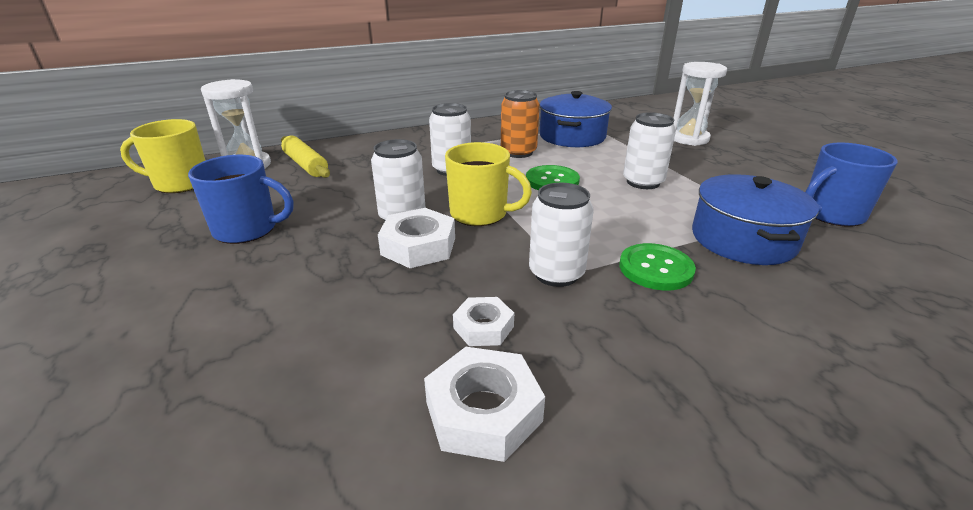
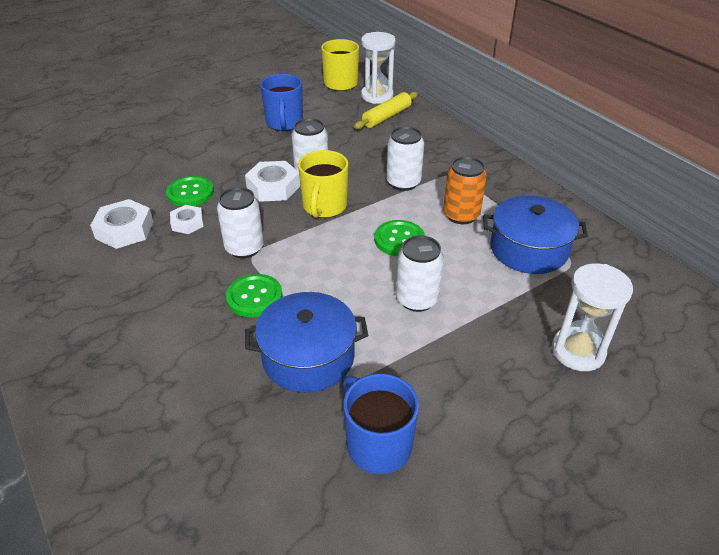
camera: 80 degrees right, 10 degrees up
none -> green button [166,176,214,207]

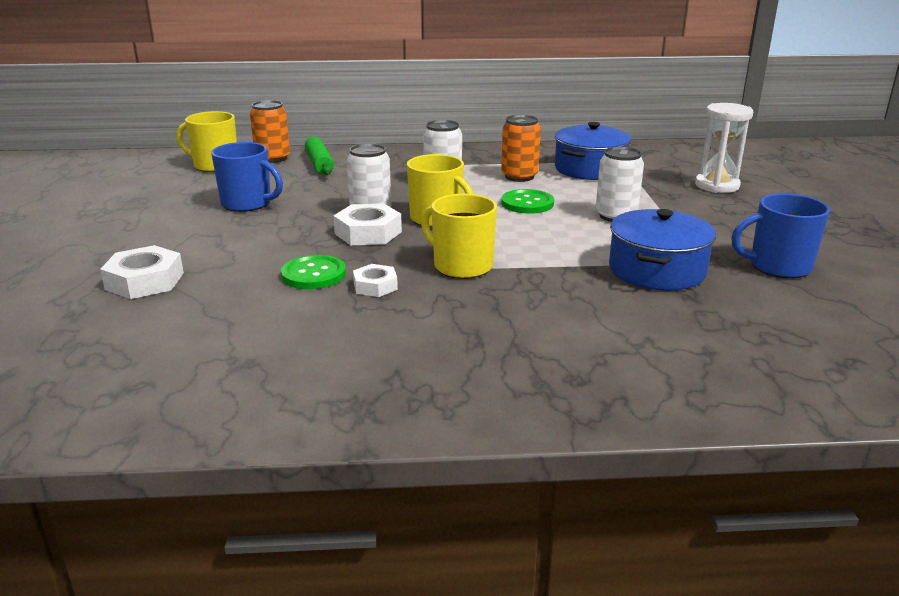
camera: 60 degrees left, 15 degrees down
white nut [90,199,154,249] -> white nut moved to [100,245,184,299]
white can [217,187,264,258] -> yellow mug [421,194,497,279]
green button [226,274,283,317] -> none
yellow rolling pin [354,92,418,129] -> green rolling pin [305,137,334,175]
white hourglass [361,32,396,104] -> orange can [250,100,290,163]

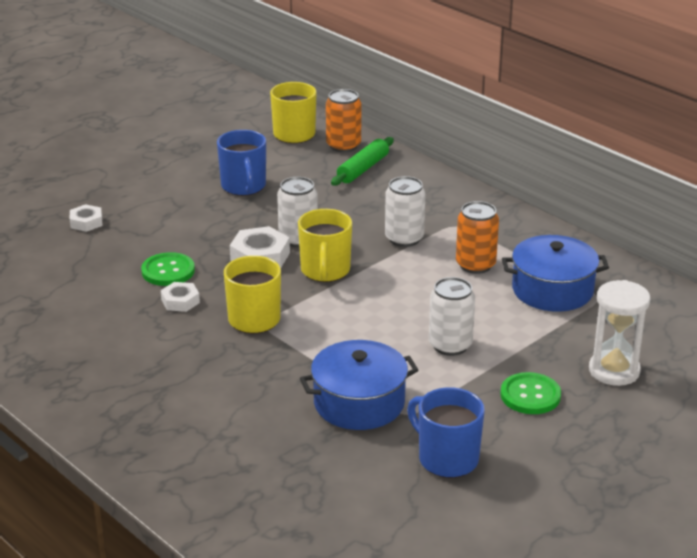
camera: 50 degrees right, 5 degrees up
white nut [100,245,184,299] -> white nut [70,204,102,232], size x0.62
green button [501,189,554,214] -> green button moved to [500,372,561,414]

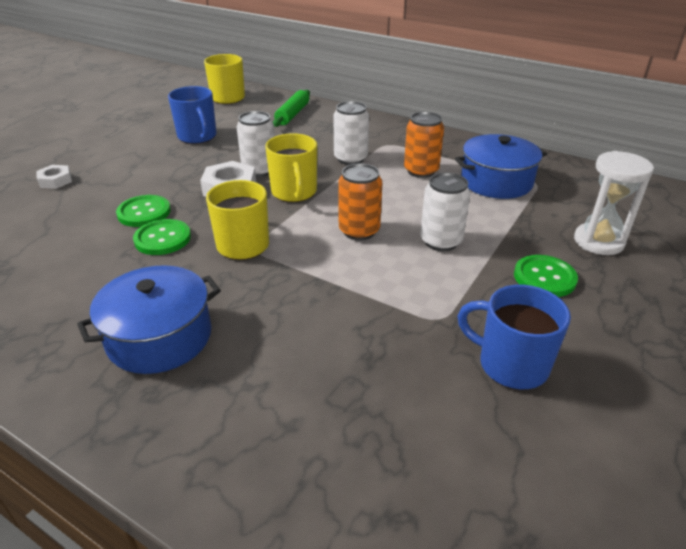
camera: 15 degrees left, 5 degrees up
white nut [161,282,200,312] -> green button [133,219,191,255]
blue pot [300,340,419,430] -> blue pot moved to [77,265,221,374]
orange can [326,89,361,152] -> orange can moved to [338,163,382,240]

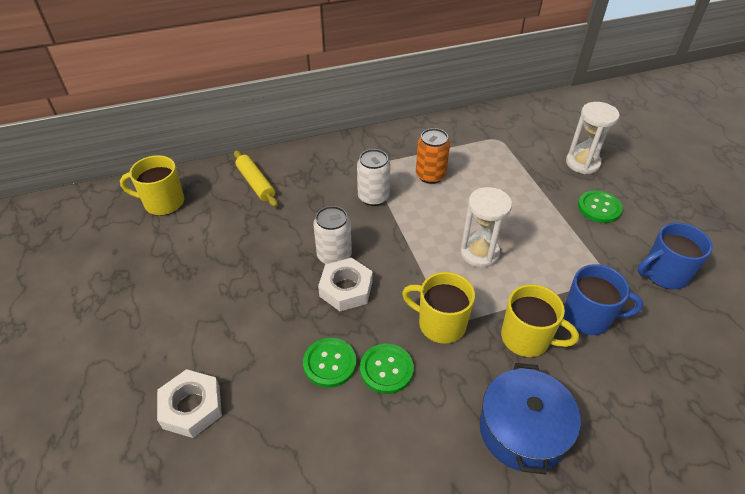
camera: 50 degrees left, 10 degrees up
white nut [36,165,72,189] -> white nut [157,369,222,438], size x1.62
blue mug [168,86,217,144] -> blue mug moved to [564,264,643,335]
yellow mug [265,133,317,202] -> yellow mug moved to [501,284,579,357]
green rolling pin [273,90,310,127] -> yellow rolling pin [234,151,278,207]
orange can [338,163,382,240] -> white hourglass [460,187,512,267]
white can [420,173,470,251] -> none
blue pot [455,134,547,199] -> none

